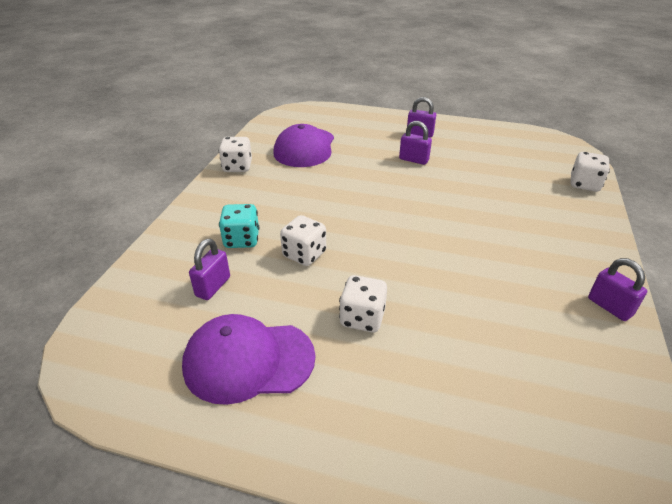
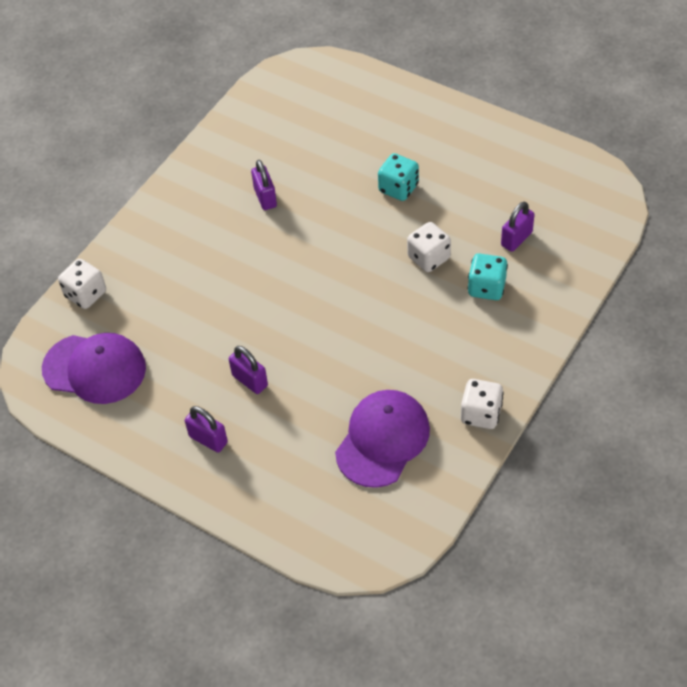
camera: 160 degrees left, 15 degrees up
purple cap [182,314,315,405] -> purple cap moved to [42,333,146,404]
white dice [339,275,387,332] -> turquoise dice [378,153,419,201]
purple padlock [588,258,647,321] -> purple padlock moved to [251,160,277,210]

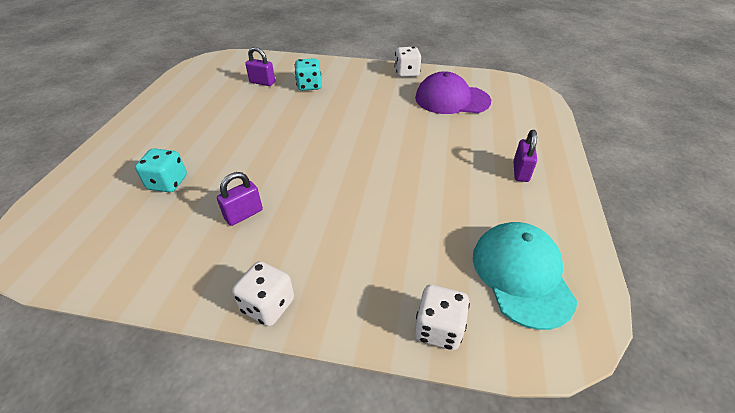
camera: 115 degrees left, 10 degrees down
purple cap [42,333,146,404] -> turquoise cap [473,222,577,330]
purple padlock [229,346,268,394] -> none
turquoise dice [378,153,419,201] -> turquoise dice moved to [135,148,187,192]
white dice [407,222,451,272] -> white dice moved to [232,261,294,326]

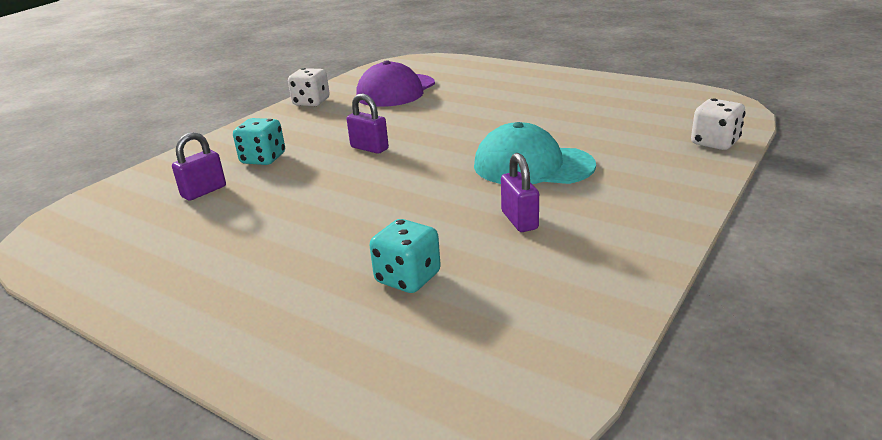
camera: 65 degrees left, 15 degrees down
white dice [232,261,294,326] -> none
turquoise cap [473,222,577,330] -> turquoise cap moved to [474,122,596,184]
purple padlock [513,130,537,182] -> purple padlock moved to [347,93,389,154]

